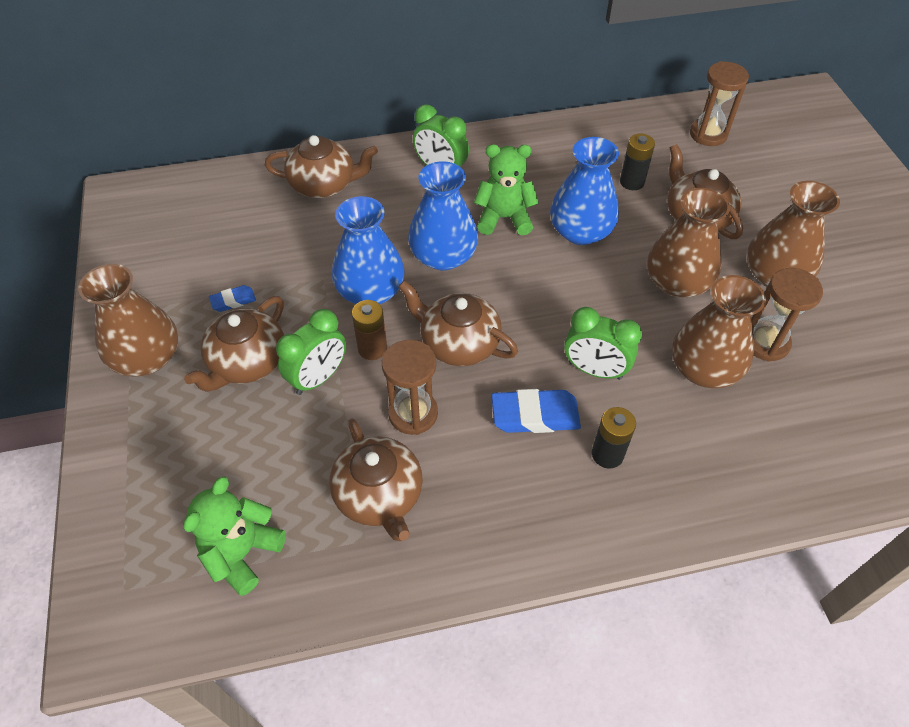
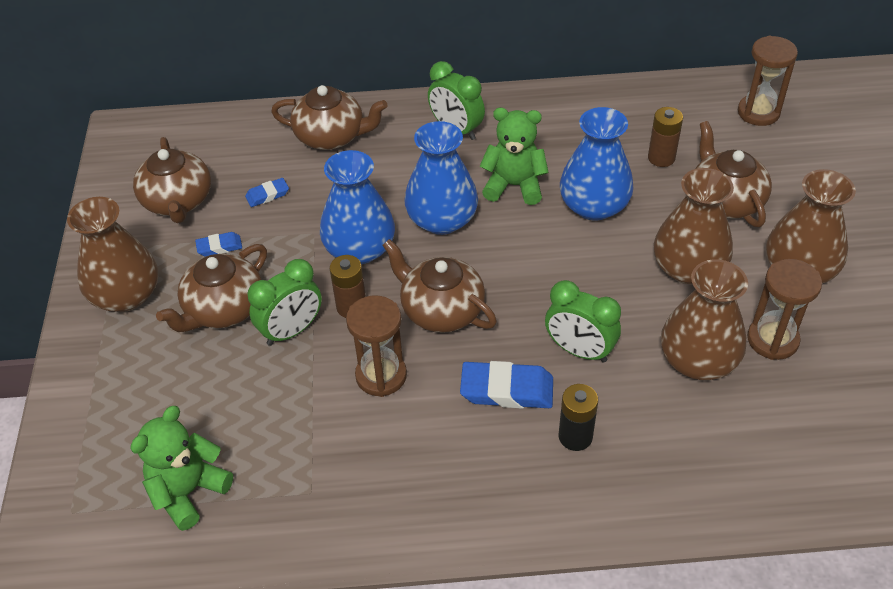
camera: 10 degrees right, 5 degrees down
brown teapot [330,418,423,541] -> brown teapot moved to [133,137,211,223]
black battery [620,134,655,190] -> brown battery [648,107,683,167]
none -> blue eraser [245,178,289,207]

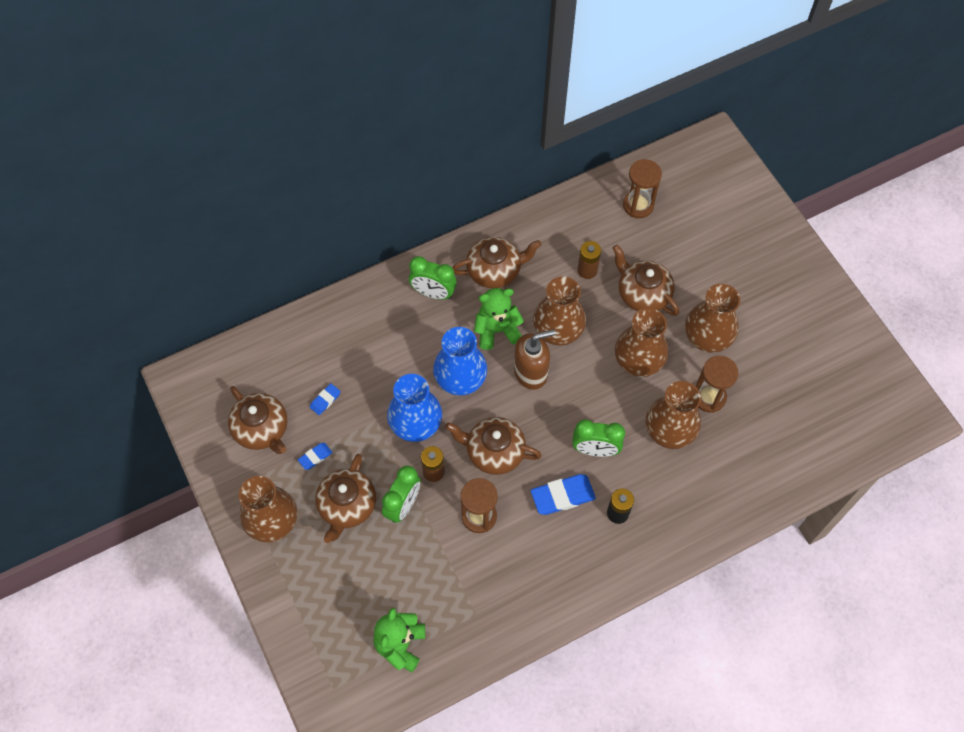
camera: 25 degrees left, 15 degrees up
brown teapot [271,85,388,150] -> brown teapot moved to [452,237,541,289]
blue vase [560,107,634,221] -> brown vase [533,276,586,346]
none -> brown soap dispenser [514,329,556,390]

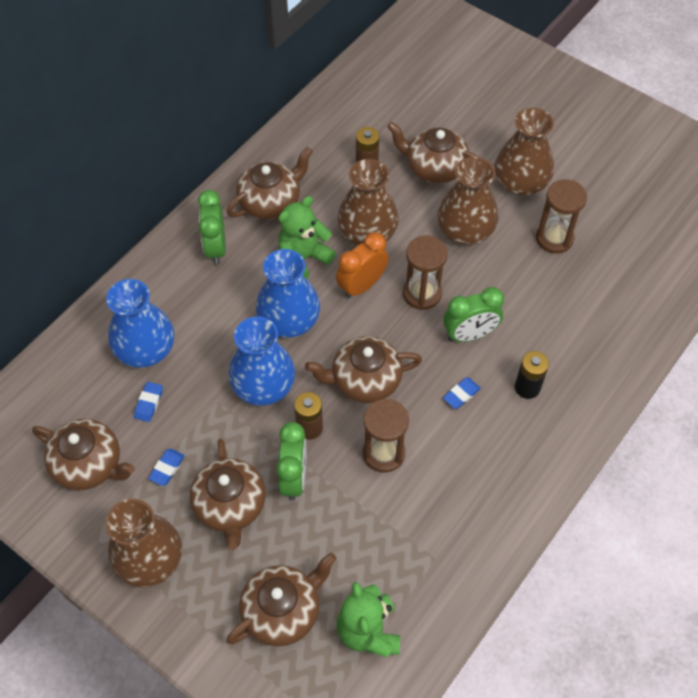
camera: 25 degrees left, 5 degrees down
green clock [409,256,457,300] -> green clock turned 90 degrees clockwise [198,190,226,265]
brown soap dispenser [514,329,556,390] -> orange clock [336,232,389,299]
blue eraser [531,474,596,515] -> blue eraser [443,378,481,409], size x0.54
brown hourglass [623,159,662,218] -> brown hourglass moved to [403,235,448,310]
brown vase [646,381,701,449] -> none
none -> blue vase [106,279,174,368]
none -> brown teapot [226,552,337,646]

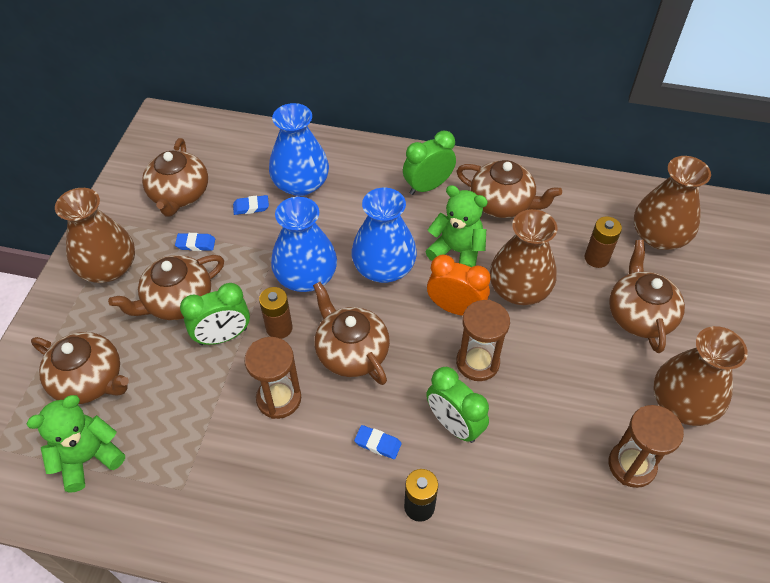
camera: 65 degrees right, 5 degrees down
brown vase [437,157,499,245] -> brown vase moved to [634,156,711,250]

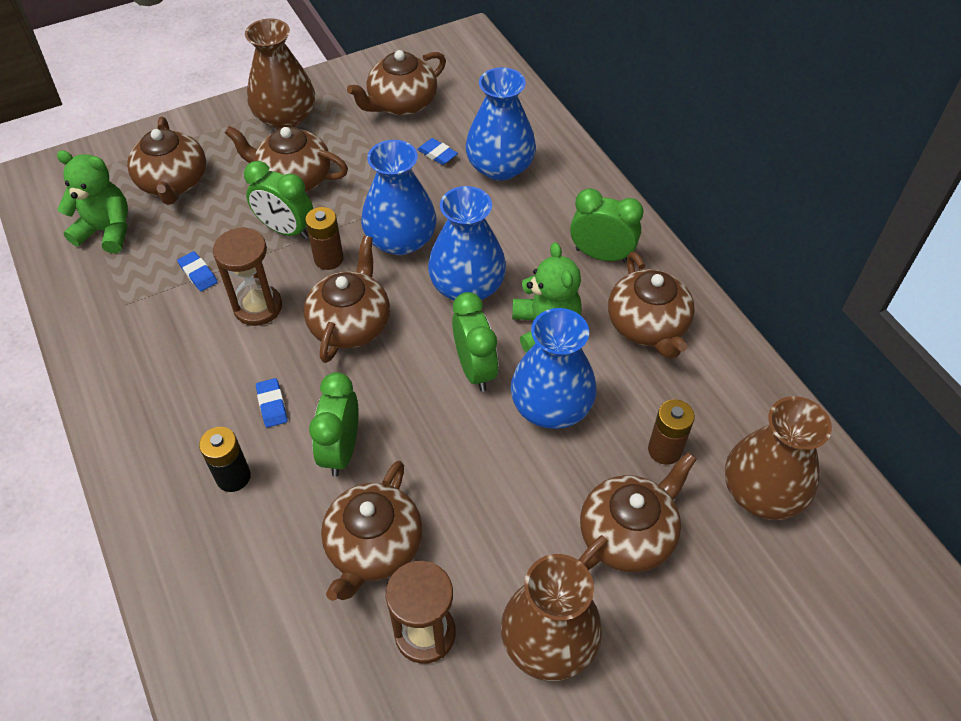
camera: 50 degrees right, 0 degrees up
blue eraser [175,233,215,251] -> blue eraser moved to [177,251,217,291]
orange clock [427,254,491,316] -> green clock [452,292,498,392]
brown hourglass [456,300,510,381] -> none
brown vase [490,209,557,305] -> blue vase [511,308,596,429]
none -> brown teapot [321,460,422,601]

